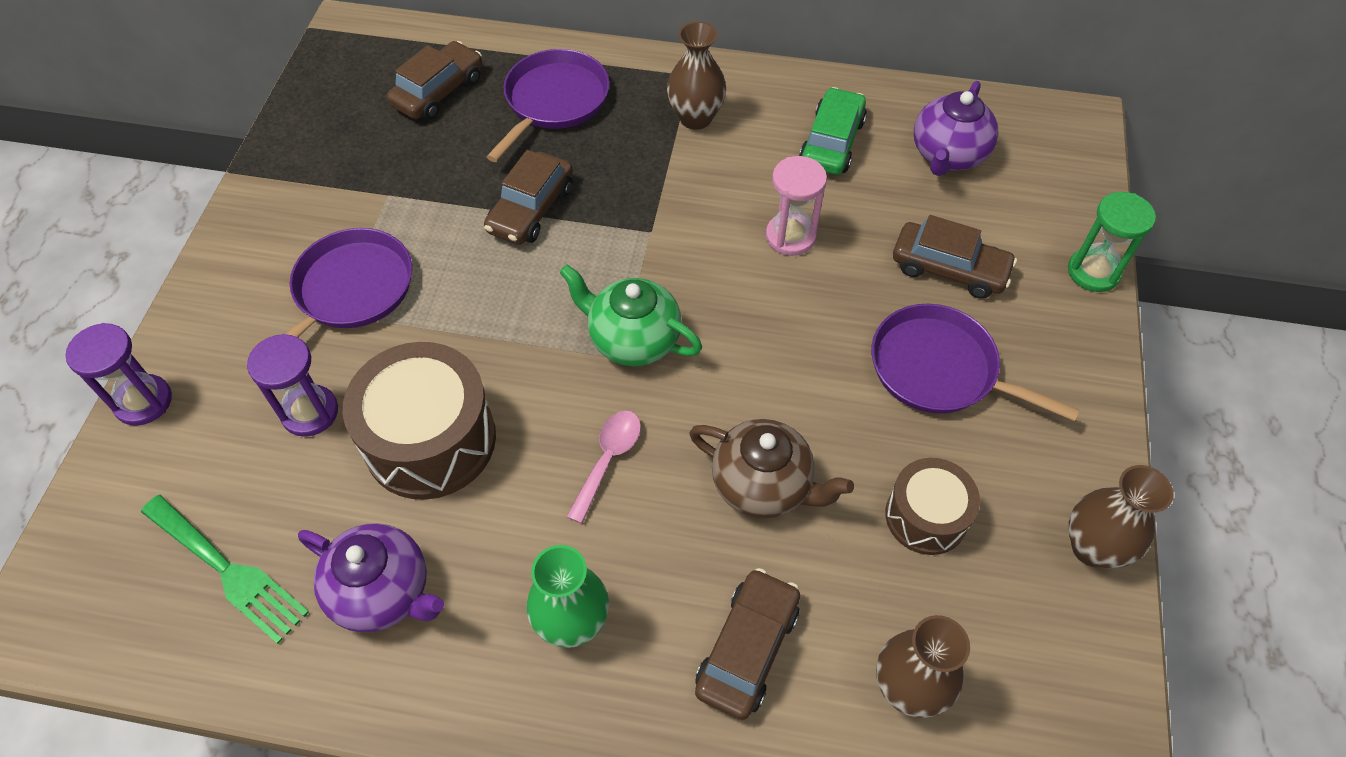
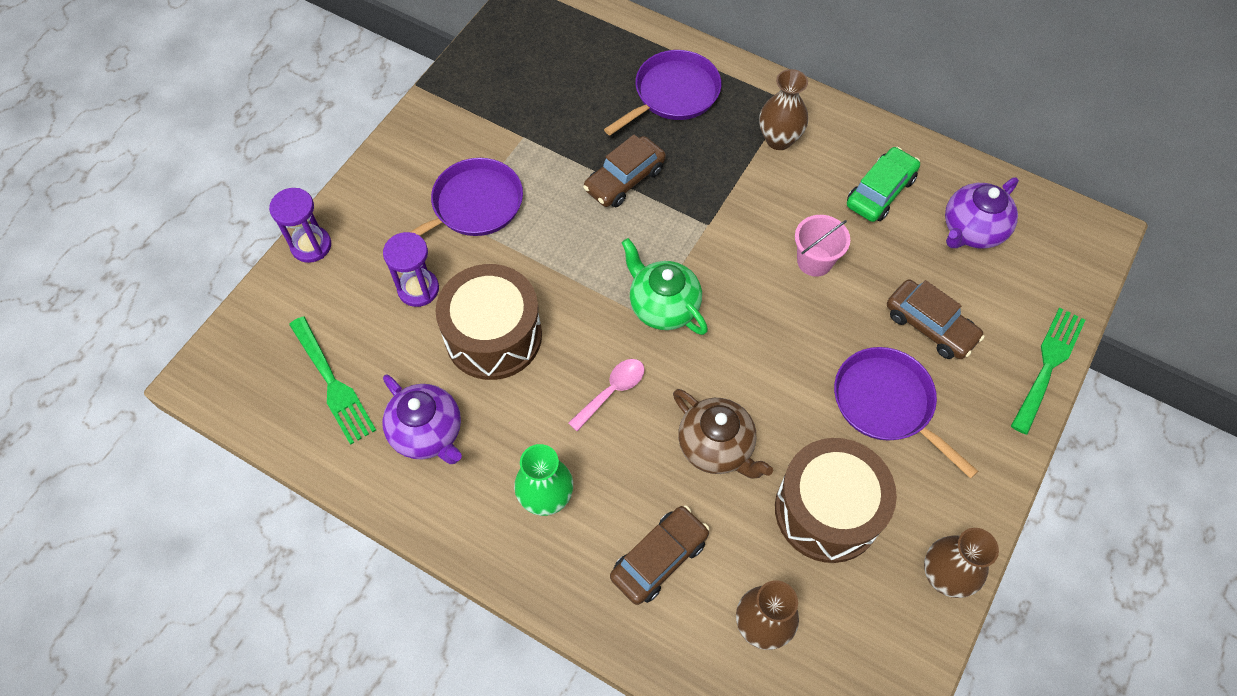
camera: 20 degrees right, 5 degrees up
brown car [387,41,482,120] -> none
pink hourglass [766,156,827,256] -> pink bucket [795,215,850,277]
brown drum [885,458,980,555] -> brown drum [775,438,897,563], size x1.68
green hourglass [1068,192,1156,292] -> green fork [1011,308,1085,435]

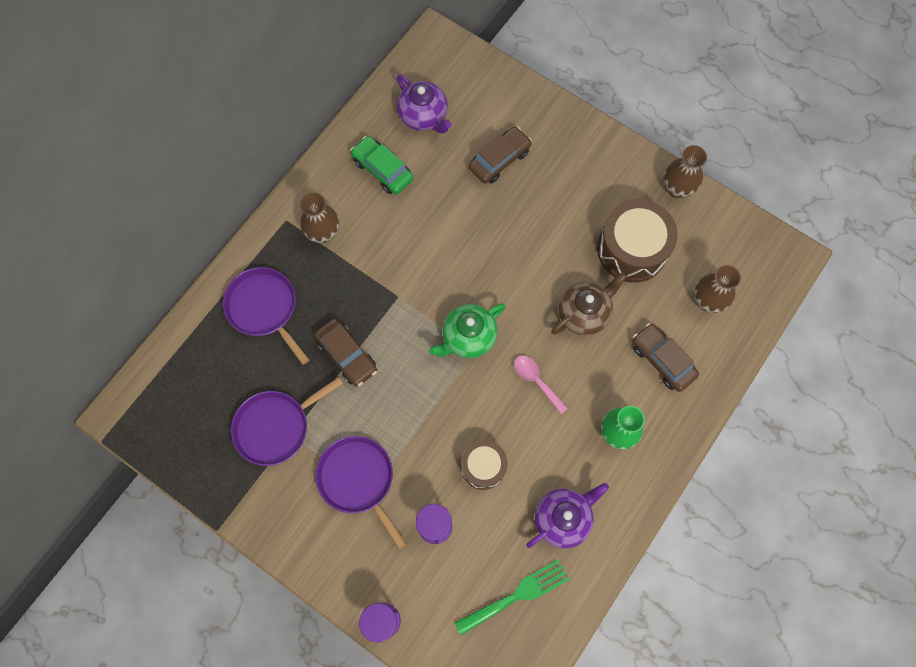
camera: 85 degrees left, 10 degrees up
brown drum [435,264,542,380] -> brown drum [461,440,508,490], size x0.60
pink bucket [795,215,850,277] -> none
purple pan [834,347,978,479] -> purple pan moved to [231,377,343,466]
green fork [1011,308,1085,435] -> none

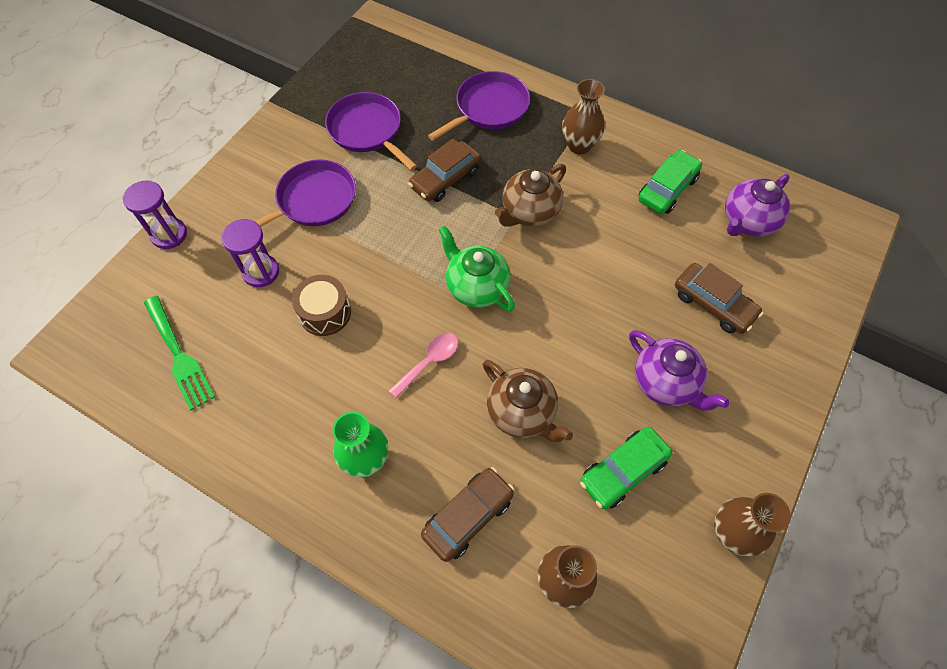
camera: 85 degrees right, 10 degrees down
purple teapot [526,483,609,549] -> purple teapot moved to [629,330,730,411]
brown drum [597,199,678,283] -> green car [580,427,673,509]
none -> brown teapot [495,164,566,227]

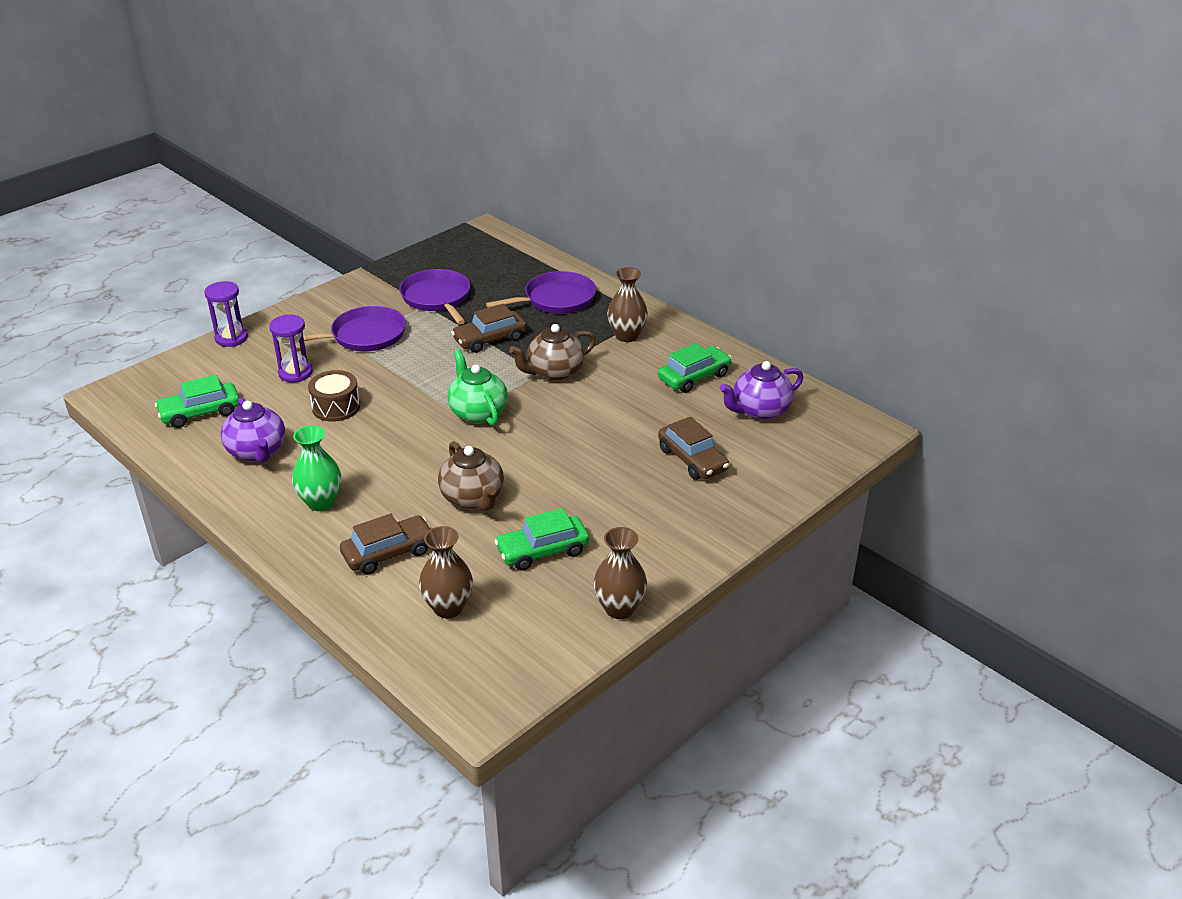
camera: 15 degrees right, 25 degrees down
green fork [144,296,215,410] -> green car [155,375,239,428]
pink spoon [388,333,458,399] -> none
purple teapot [629,330,730,411] -> purple teapot moved to [221,398,286,463]

